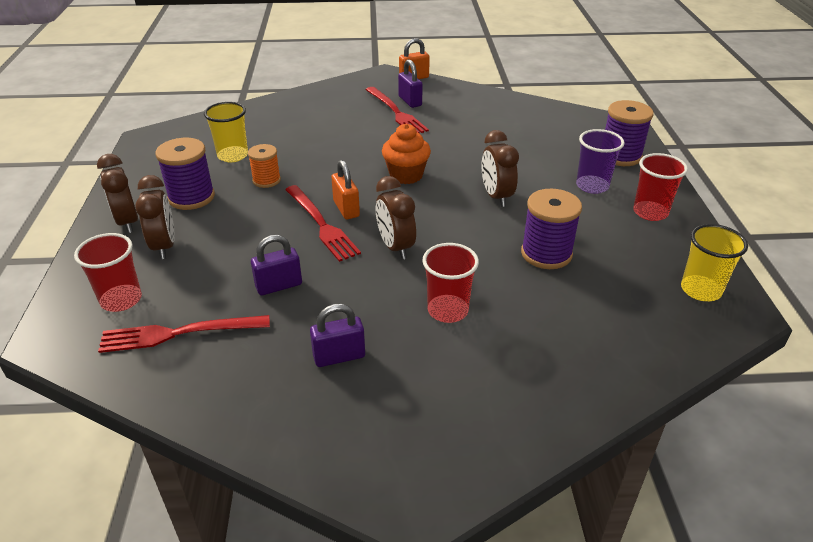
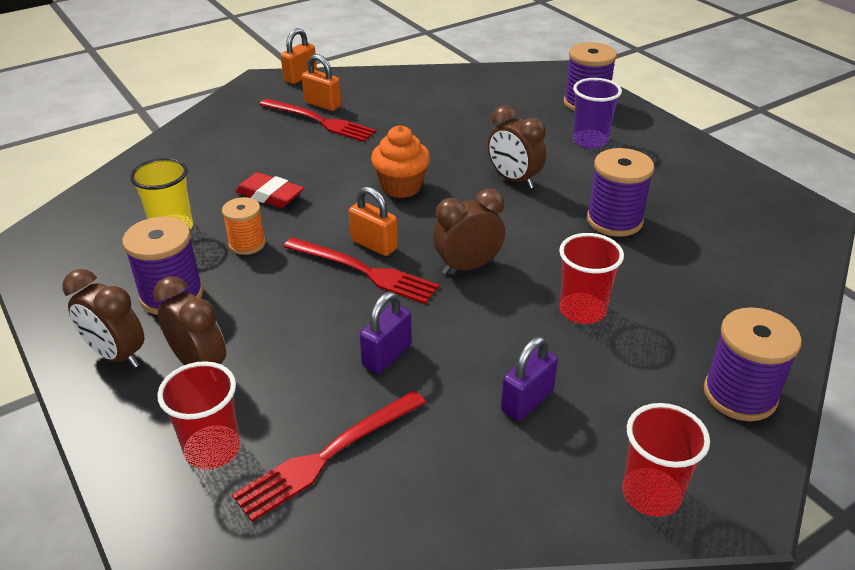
camera: 30 degrees left, 0 degrees up
brown clock [376,176,416,260] -> brown clock turned 120 degrees clockwise [433,189,505,274]
purple padlock [398,59,423,108] -> orange padlock [302,54,341,111]
red cup [633,153,688,221] -> red cup moved to [622,403,710,517]
yellow cup [681,224,748,301] -> none
none -> red eraser [235,172,304,208]
none -> purple spool [704,307,802,421]

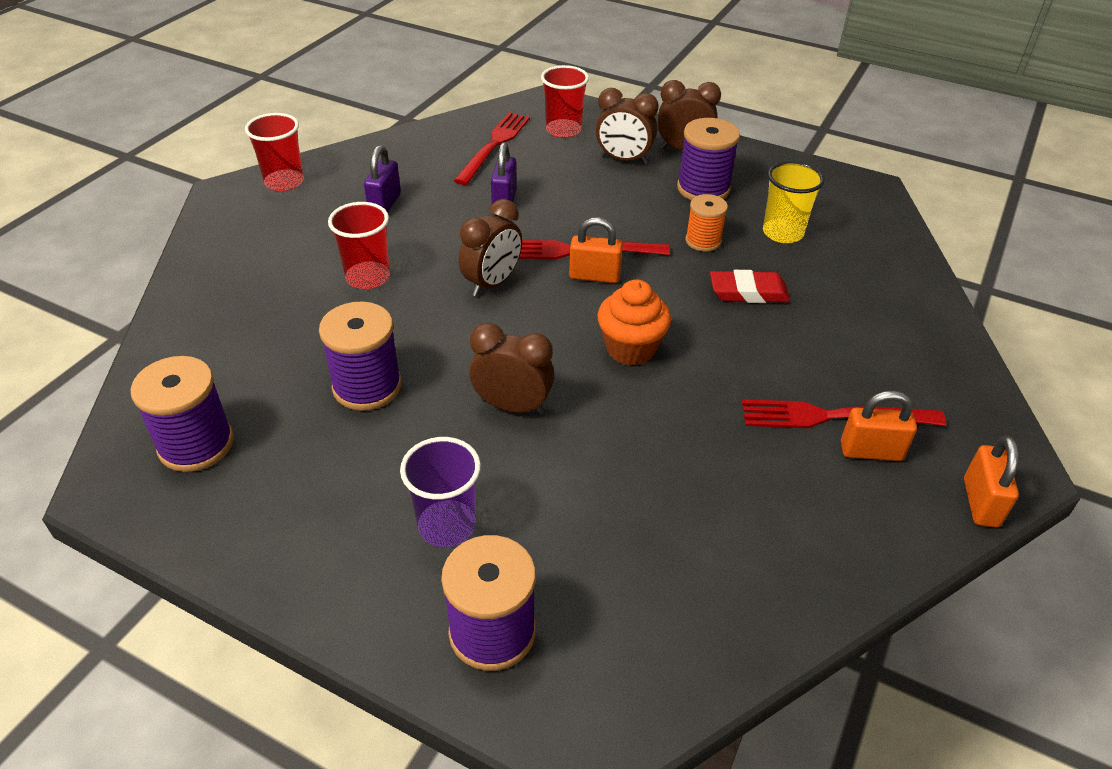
camera: 150 degrees right, 5 degrees up
purple spool [704,307,802,421] -> purple spool moved to [131,356,234,472]

